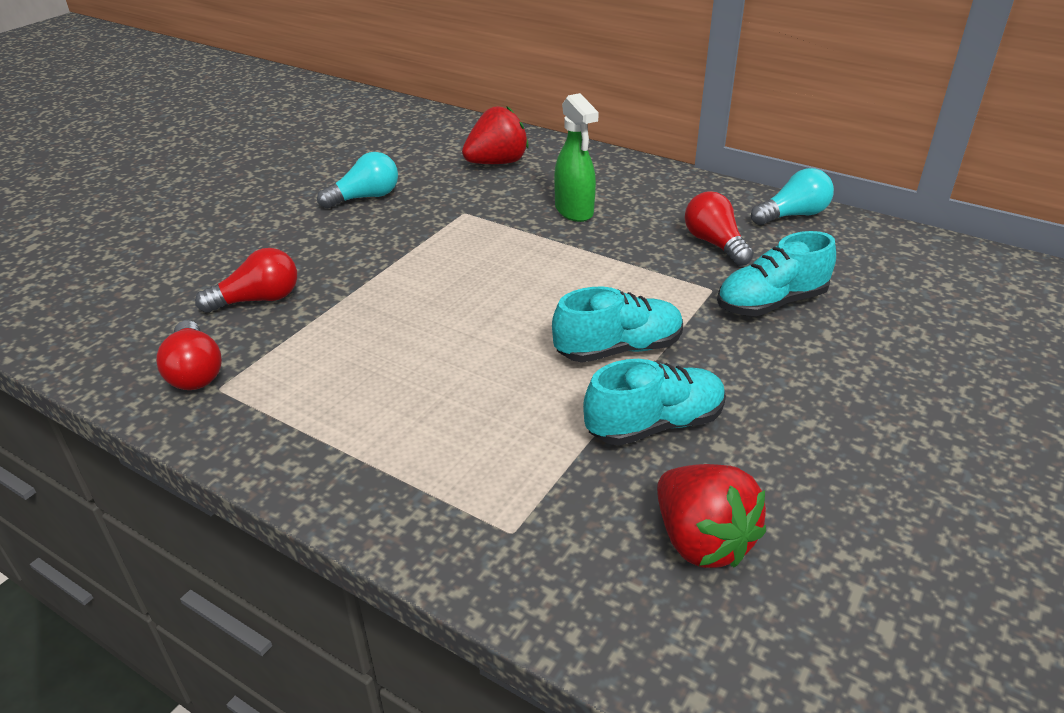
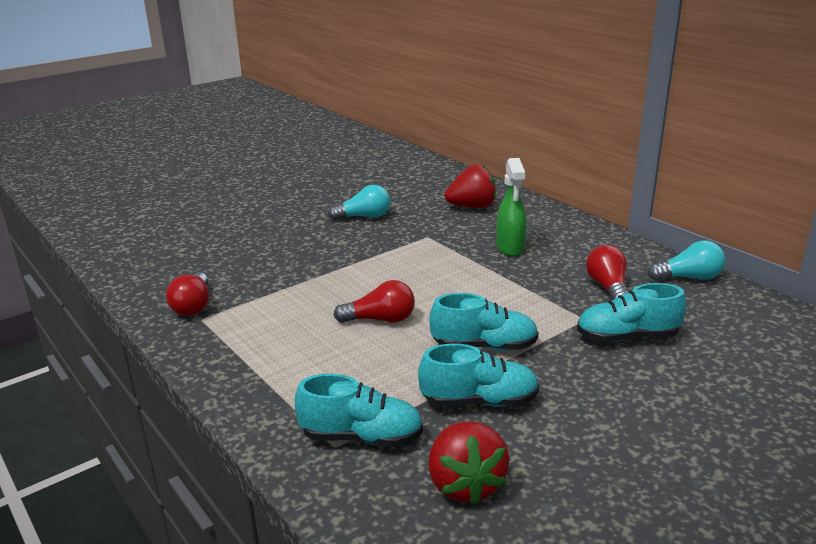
camera: 20 degrees right, 10 degrees down
red light bulb [195,248,297,313] -> red light bulb moved to [333,280,415,323]
none -> turquoise shoe [295,374,423,447]

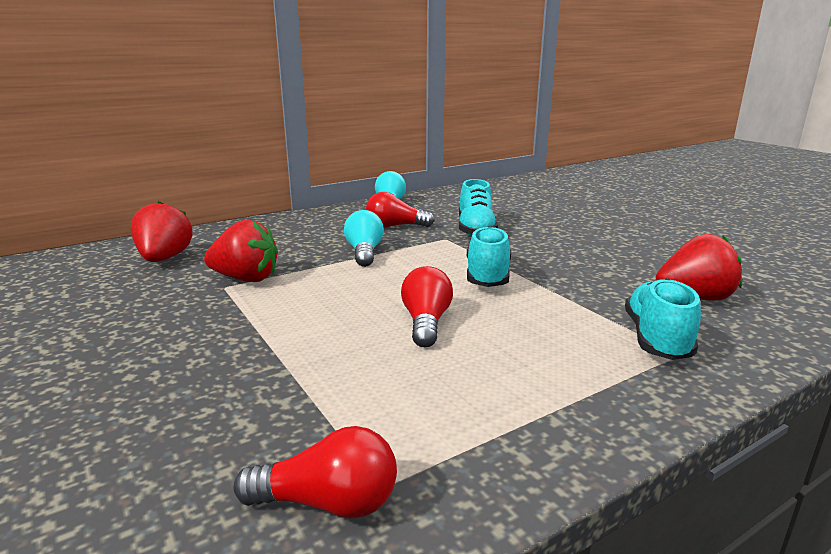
camera: 85 degrees left, 5 degrees down
turquoise light bulb [328,185,390,220] -> turquoise light bulb moved to [344,210,384,267]
turquoise shoe [418,343,539,407] -> none
green spray bottle [496,158,526,256] -> none
none -> red strawberry [204,219,278,282]

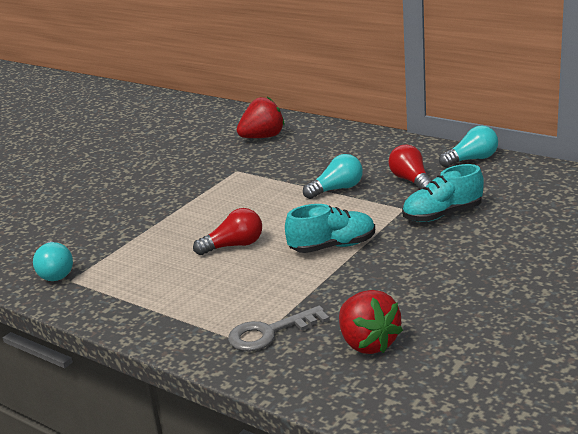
camera: 70 degrees right, 5 degrees up
red strawberry [204,219,278,282] -> none
red light bulb [233,426,397,519] -> turquoise light bulb [33,241,73,281]
turquoise shoe [625,278,701,360] -> grey key [228,306,330,351]

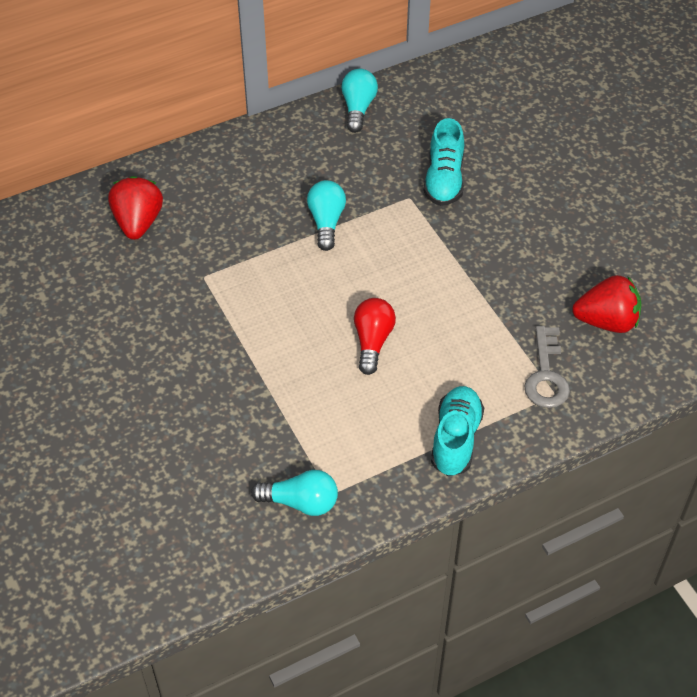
camera: 65 degrees left, 25 degrees up
turquoise shoe [285,204,375,253] -> turquoise shoe moved to [431,386,484,476]
red light bulb [388,145,432,190] -> none

